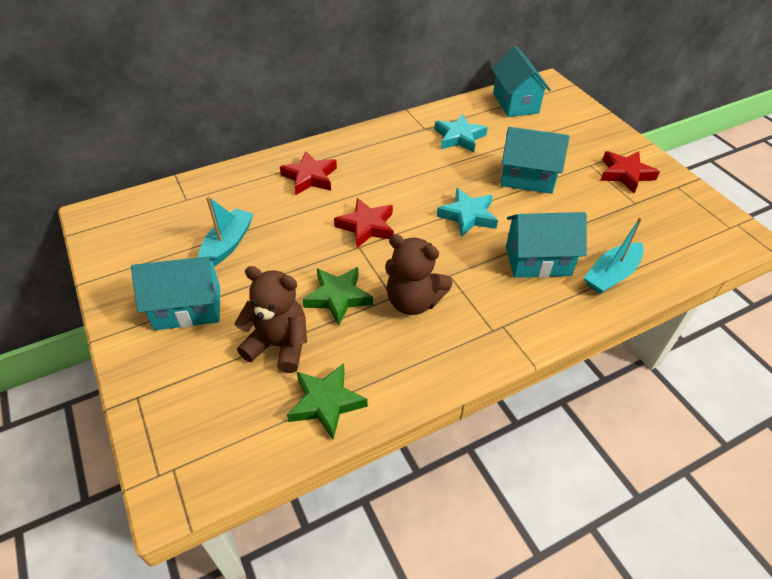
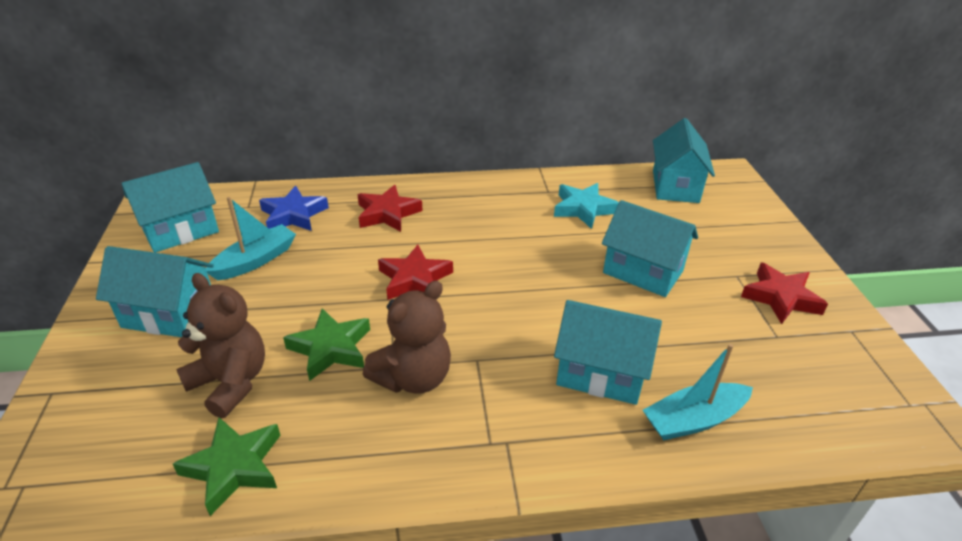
camera: 20 degrees right, 10 degrees down
brown teddy bear [385,234,453,315] -> brown teddy bear turned 90 degrees counterclockwise [363,280,451,394]
turquoise star [437,188,498,237] -> none
none -> turquoise house [121,162,219,253]
none -> blue star [259,186,329,231]

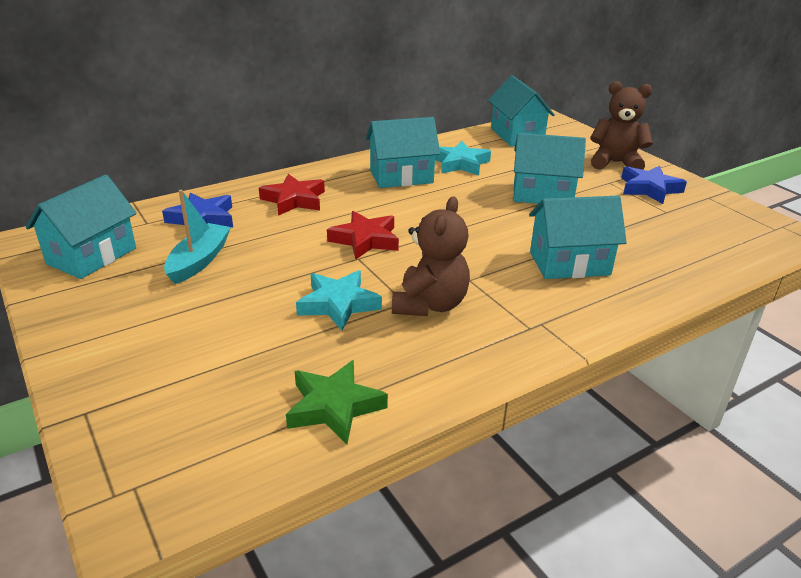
camera: 25 degrees left, 5 degrees down
turquoise house [96,246,214,337] -> turquoise house moved to [366,117,440,188]
brown teddy bear [176,273,265,418] -> brown teddy bear moved to [590,81,653,170]
green star [283,308,370,381] -> turquoise star [296,270,382,331]
turquoise boat [643,344,753,440] -> none
red star [741,263,828,324] -> blue star [621,166,687,204]

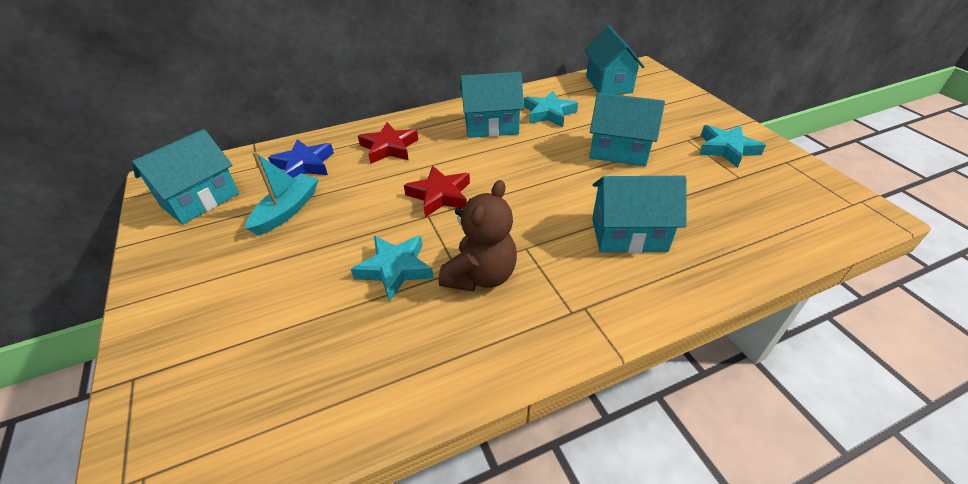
camera: 10 degrees right, 10 degrees up
green star [286,360,388,444] -> none
brown teddy bear [590,81,653,170] -> none
blue star [621,166,687,204] -> turquoise star [699,125,766,168]

